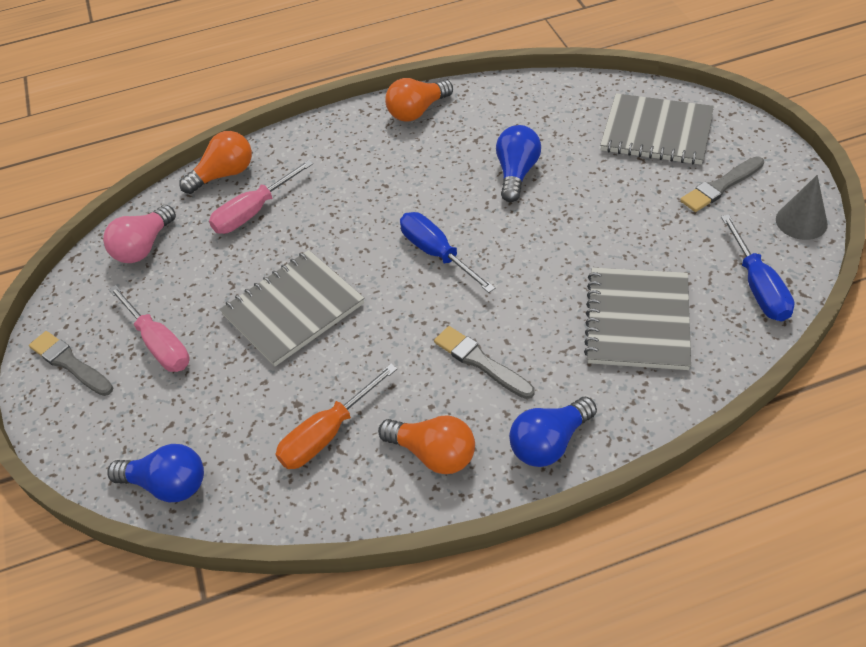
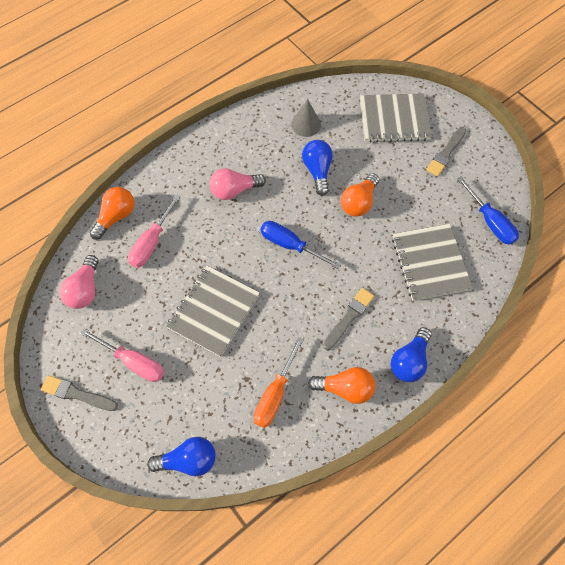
camera: 25 degrees left, 15 degrees up
orange light bulb [385,78,453,122] -> orange light bulb moved to [341,173,379,217]
grey brush [434,326,535,399] -> grey brush turned 105 degrees clockwise [323,288,374,350]
grey cone [776,175,828,240] -> grey cone moved to [291,99,321,137]
none -> pink light bulb [209,168,266,200]

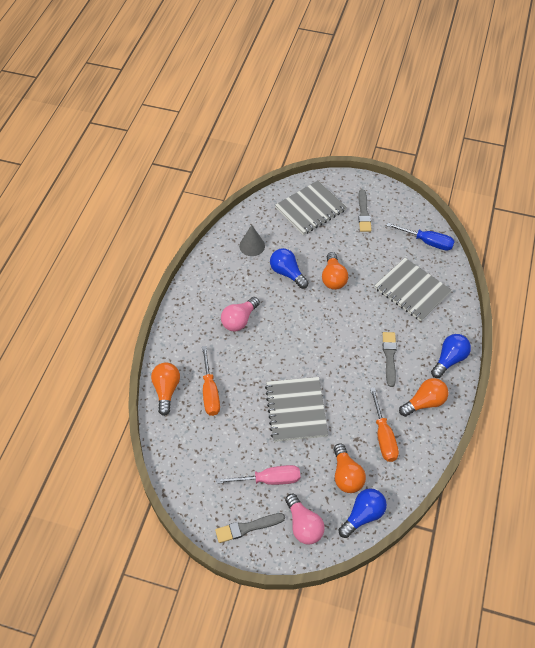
camera: 35 degrees left, 10 degrees down
pink light bulb [59,255,99,309] -> pink light bulb moved to [285,493,325,544]
pink screwdriver [128,194,181,268] -> orange screwdriver [202,346,220,416]
blue screwdriver [260,221,341,269] -> none
blue light bulb [391,327,432,382] -> blue light bulb turned 135 degrees counterclockwise [431,334,471,378]
none -> orange light bulb [333,444,366,493]

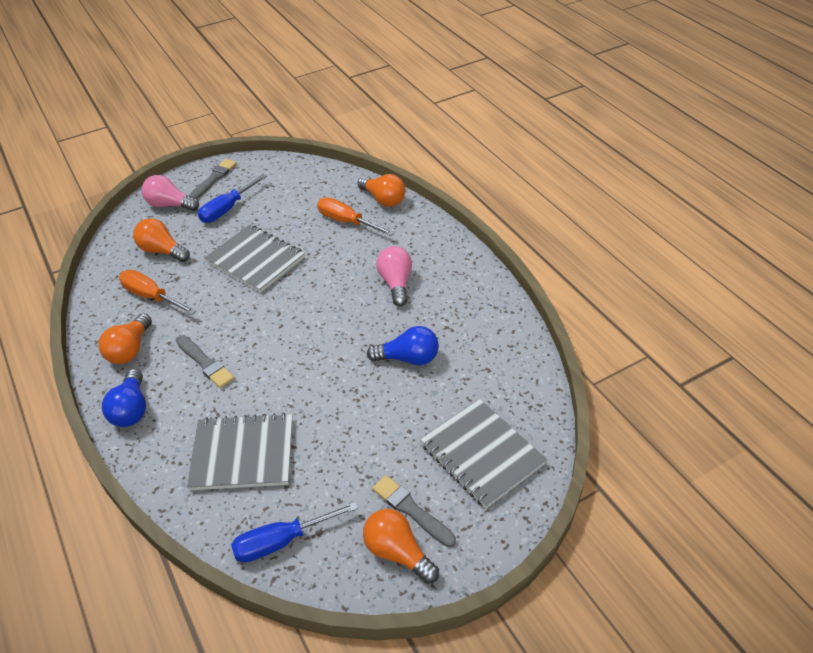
camera: 135 degrees right, 10 degrees down
pink screwdriver [216,465,300,485] -> blue screwdriver [198,174,267,223]
grey cone [239,225,265,256] -> none
grey notebook [275,181,347,235] -> grey notebook turned 45 degrees counterclockwise [420,399,547,508]
orange light bulb [322,252,348,290] -> orange light bulb moved to [363,509,439,584]
blue light bulb [338,488,387,538] -> none

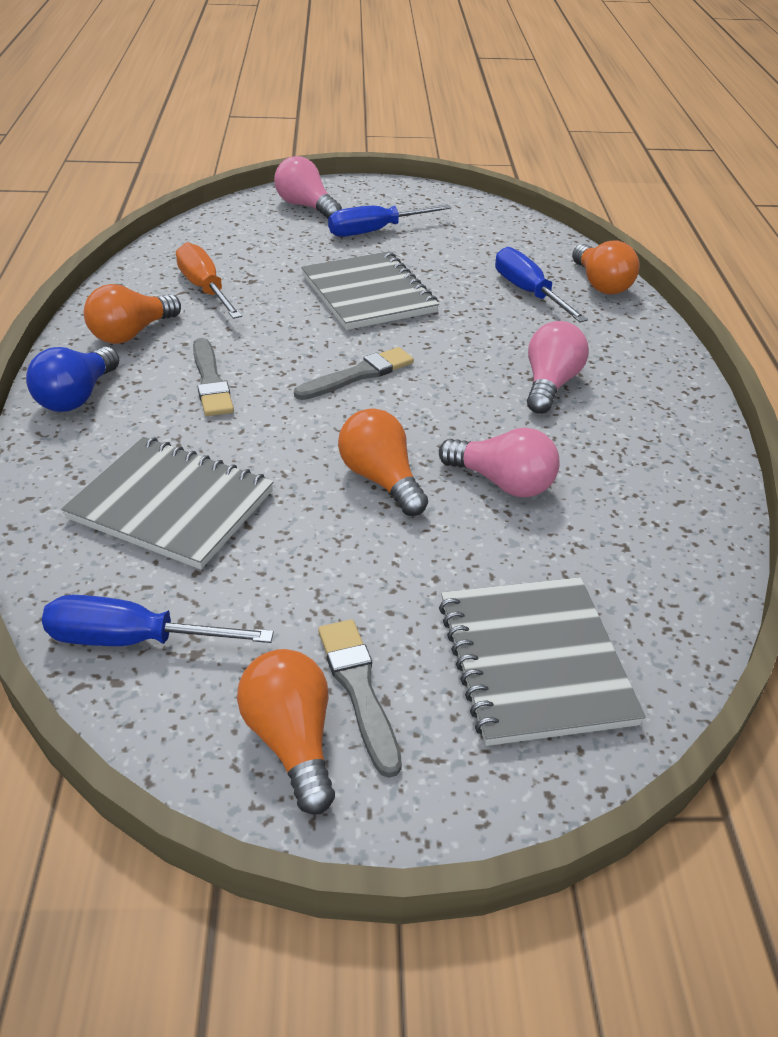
camera: 25 degrees right, 5 degrees down
orange light bulb [133,218,190,262] -> orange light bulb moved to [338,408,428,516]
grey brush [189,159,237,199] -> grey brush moved to [294,347,414,400]
orange screwdriver [317,197,395,236] -> blue screwdriver [495,247,588,322]
blue light bulb [367,326,439,365] -> pink light bulb [439,428,560,497]

